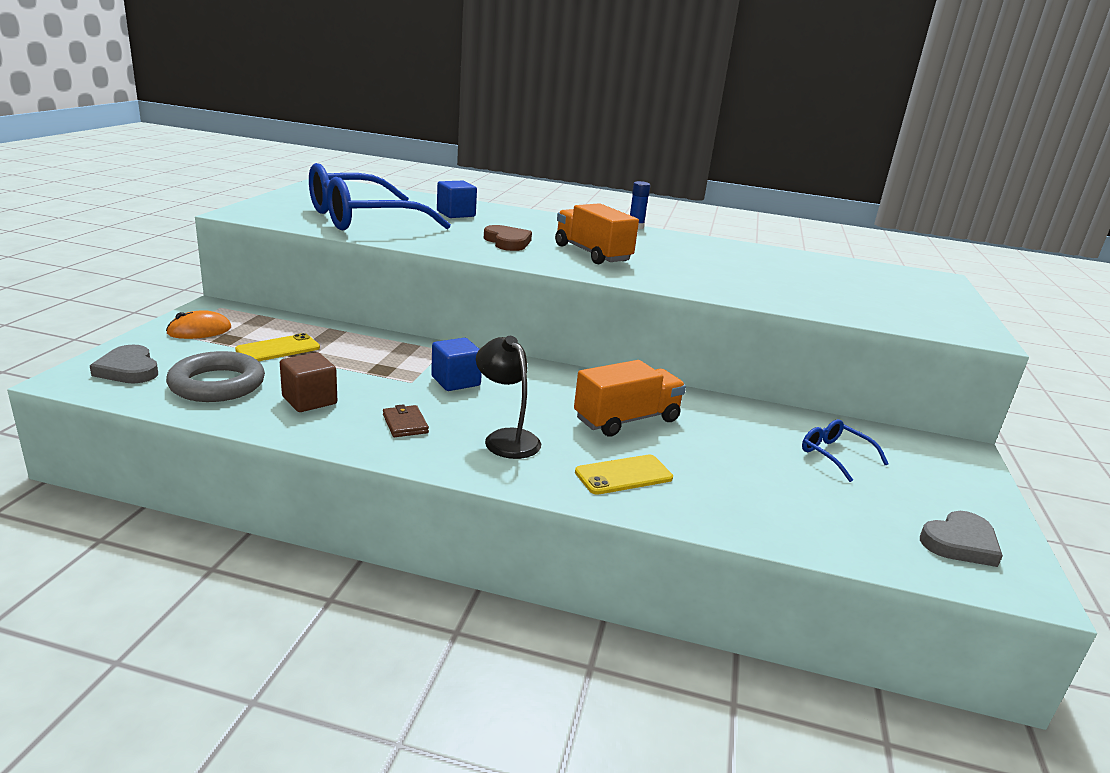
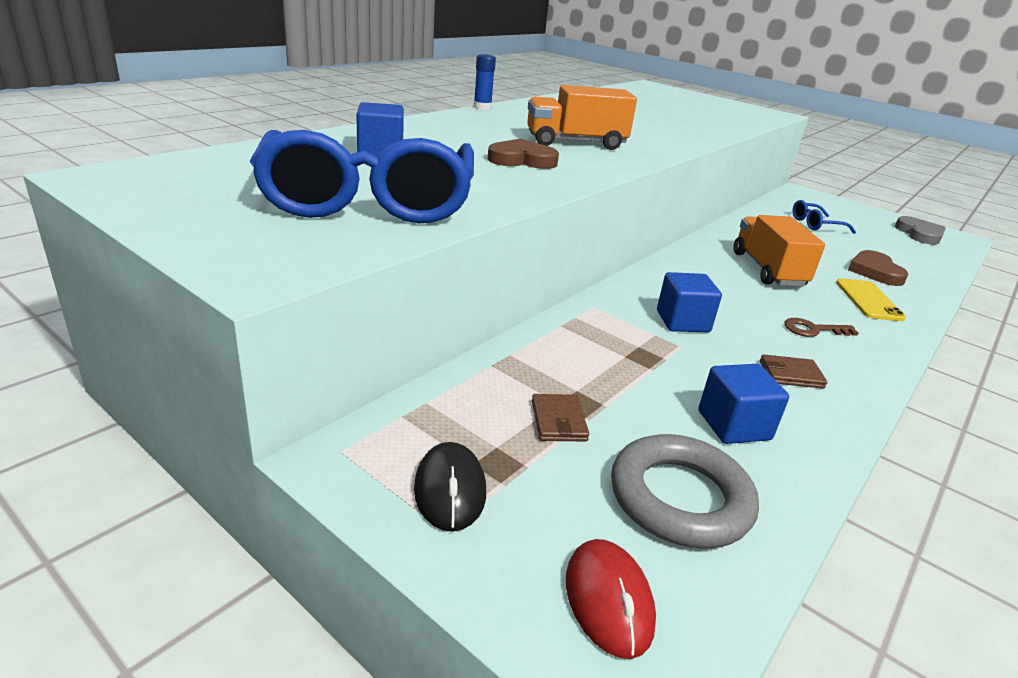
camera: 65 degrees left, 5 degrees up
grey heart [90,345,158,383] -> red mouse [566,539,656,659]
orange mouse [166,310,231,339] -> black mouse [414,442,486,532]
yellow phone [235,333,320,361] -> brown wallet [532,394,589,441]
brown cube [280,352,337,412] -> blue cube [698,364,789,444]
black lamp [476,336,541,459] -> brown key [784,318,859,337]
none -> brown heart [848,250,909,286]

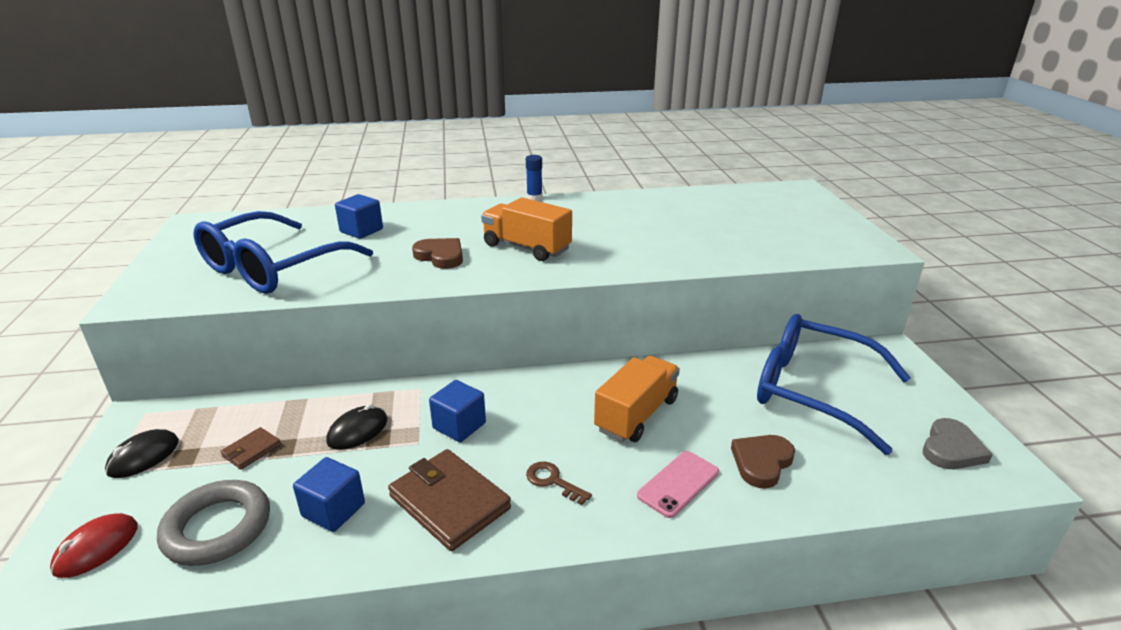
camera: 45 degrees right, 0 degrees up
brown wallet [760,354,828,389] -> brown wallet [388,449,511,551], size x2.06
blue glasses [793,200,856,234] -> blue glasses [757,314,911,455], size x2.33
yellow phone [836,278,906,321] -> pink phone [637,451,719,518]
none -> black mouse [326,404,387,450]

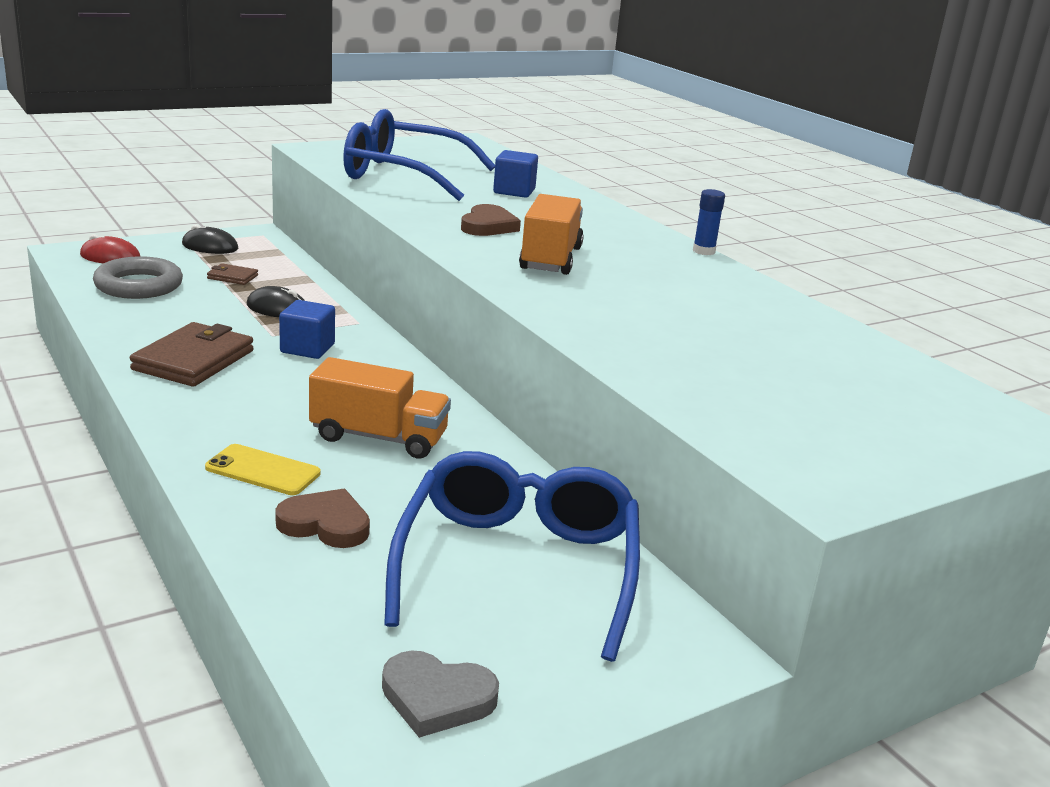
camera: 65 degrees right, 5 degrees down
blue cube [293,457,365,532] -> none
brown key [526,461,592,505] -> none
pink phone [637,451,719,518] -> yellow phone [205,444,321,495]

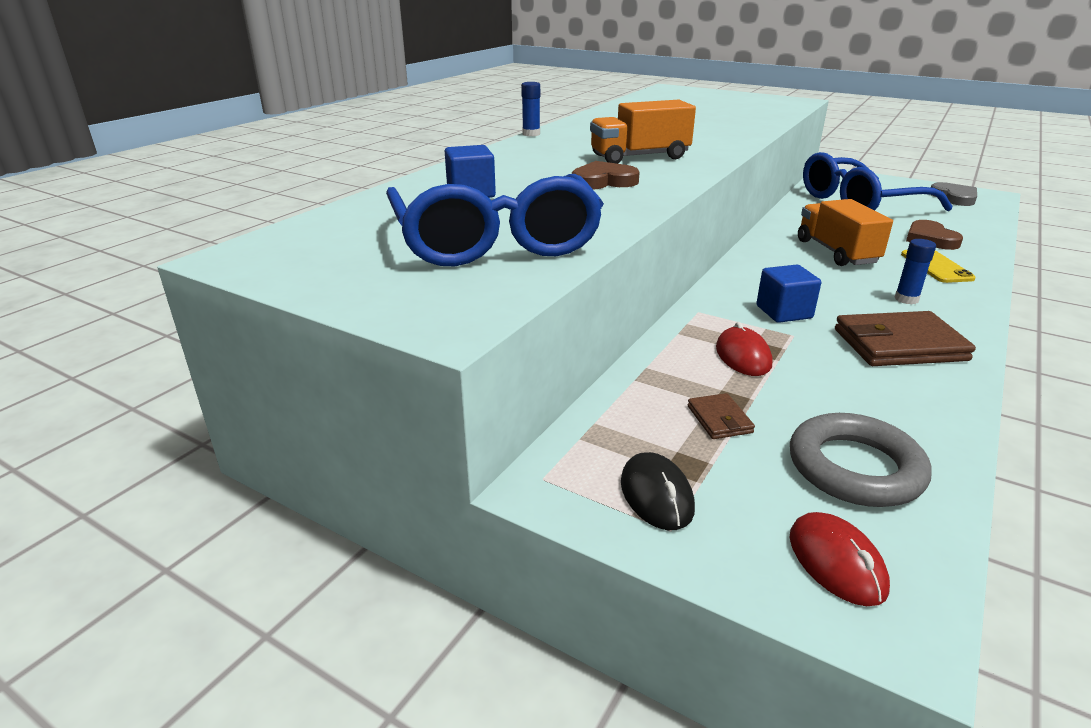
camera: 115 degrees left, 5 degrees up
black mouse [247,286,305,317] -> red mouse [716,322,772,376]
none -> blue glue stick [894,239,936,305]

